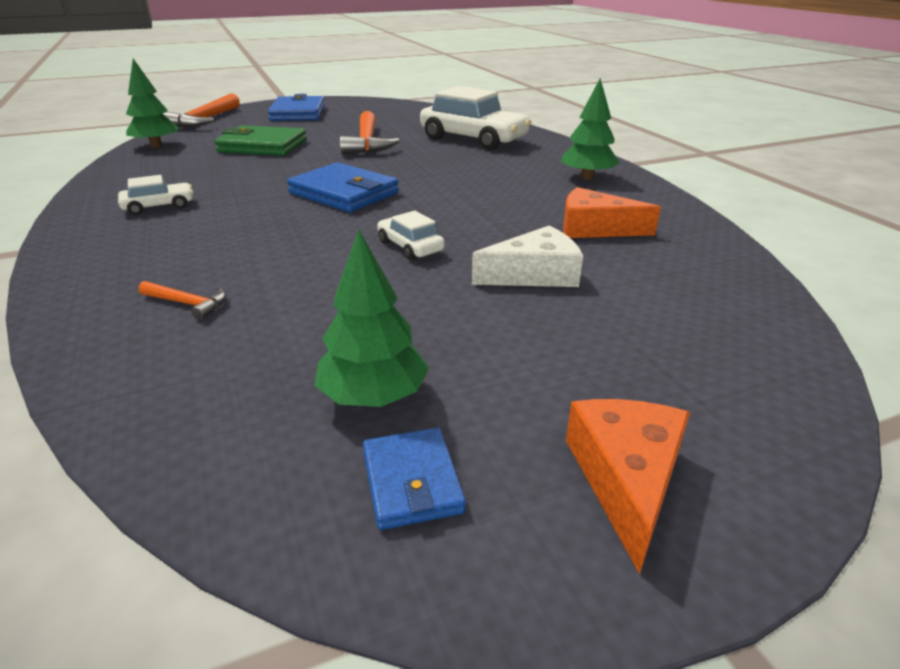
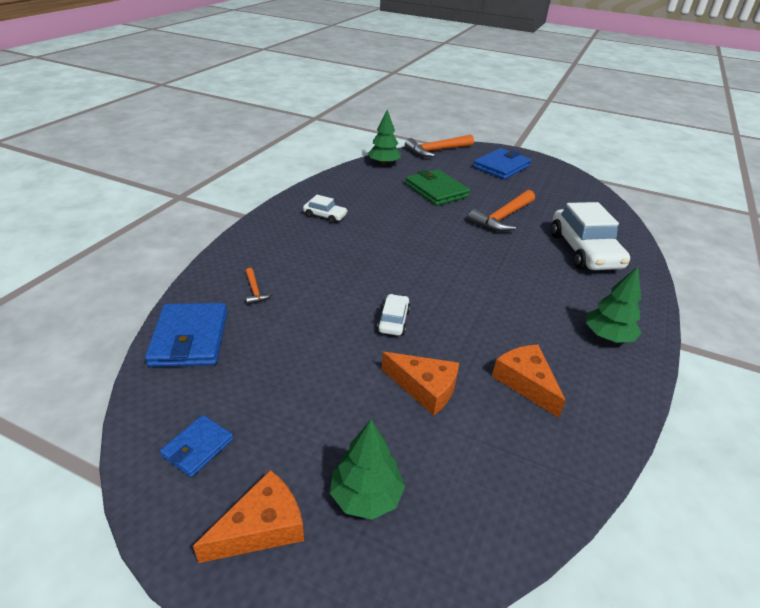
camera: 45 degrees right, 5 degrees up
blue wallet [287,162,399,212] -> blue wallet moved to [145,303,227,367]
green tree [314,229,429,407] -> green tree moved to [330,419,405,520]
white cheese [472,226,583,287] -> orange cheese [382,352,459,416]

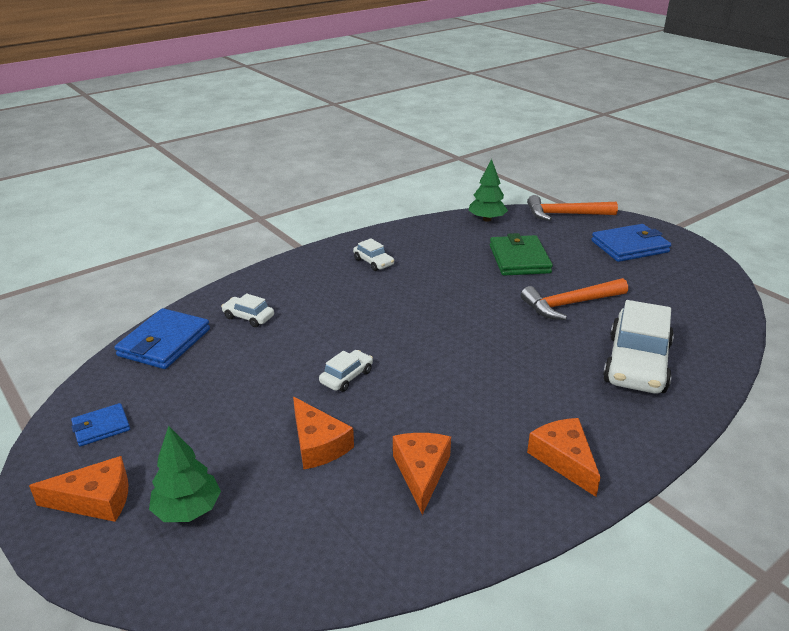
camera: 30 degrees right, 5 degrees down
orange hammer [245,268,273,305] -> white car [221,293,274,327]
green tree [586,266,642,343] -> orange cheese [527,418,601,497]

